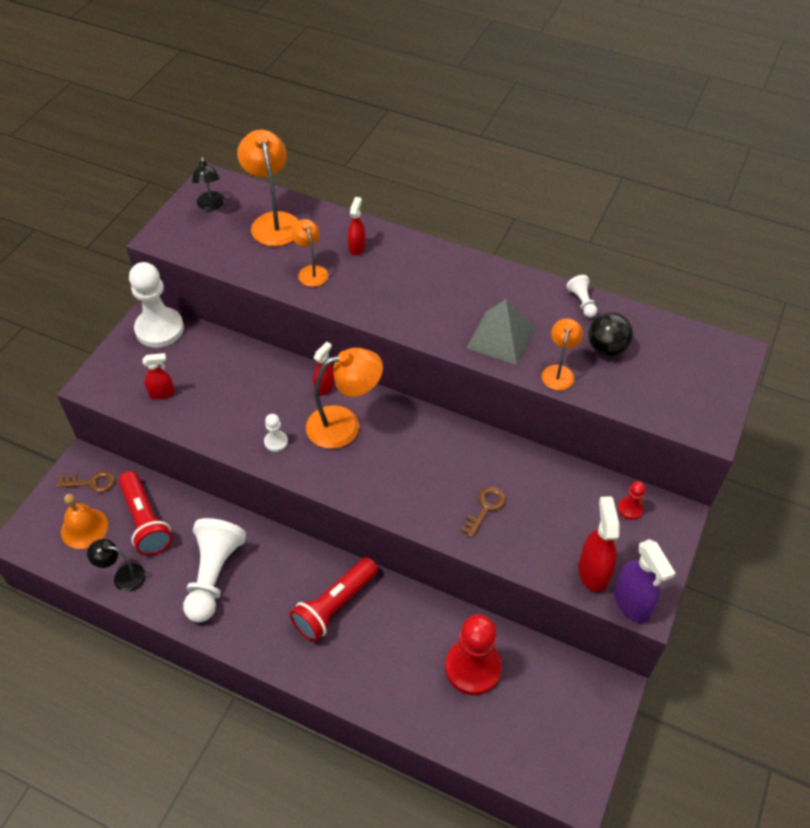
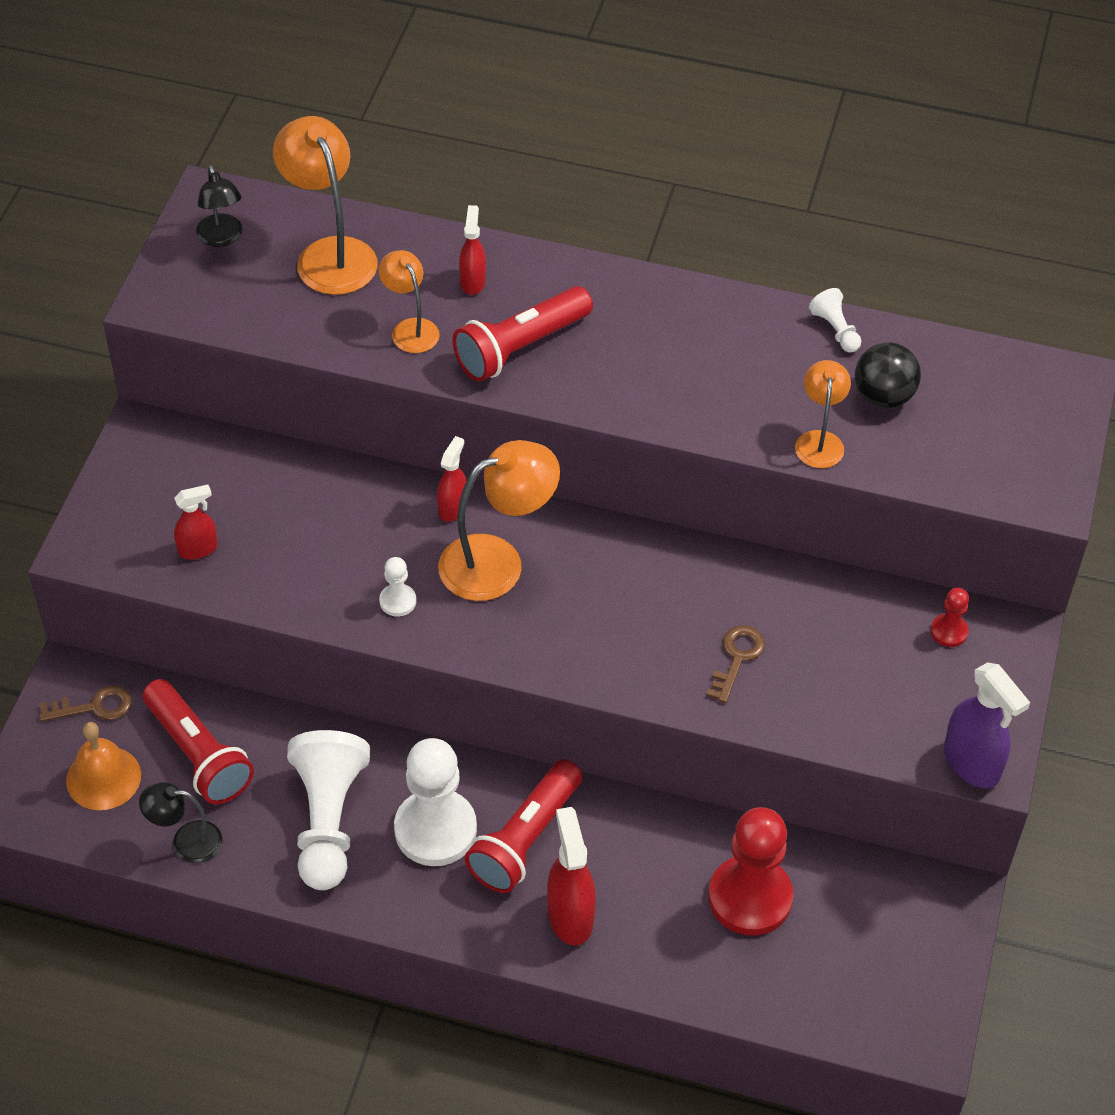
camera: 10 degrees left, 0 degrees up
white pawn [129,262,184,348] -> white pawn moved to [394,738,477,866]
grey pyramid [466,299,535,365] -> none
red spray bottle [578,496,620,593] -> red spray bottle moved to [547,807,596,945]
none -> red flashlight [453,286,593,382]

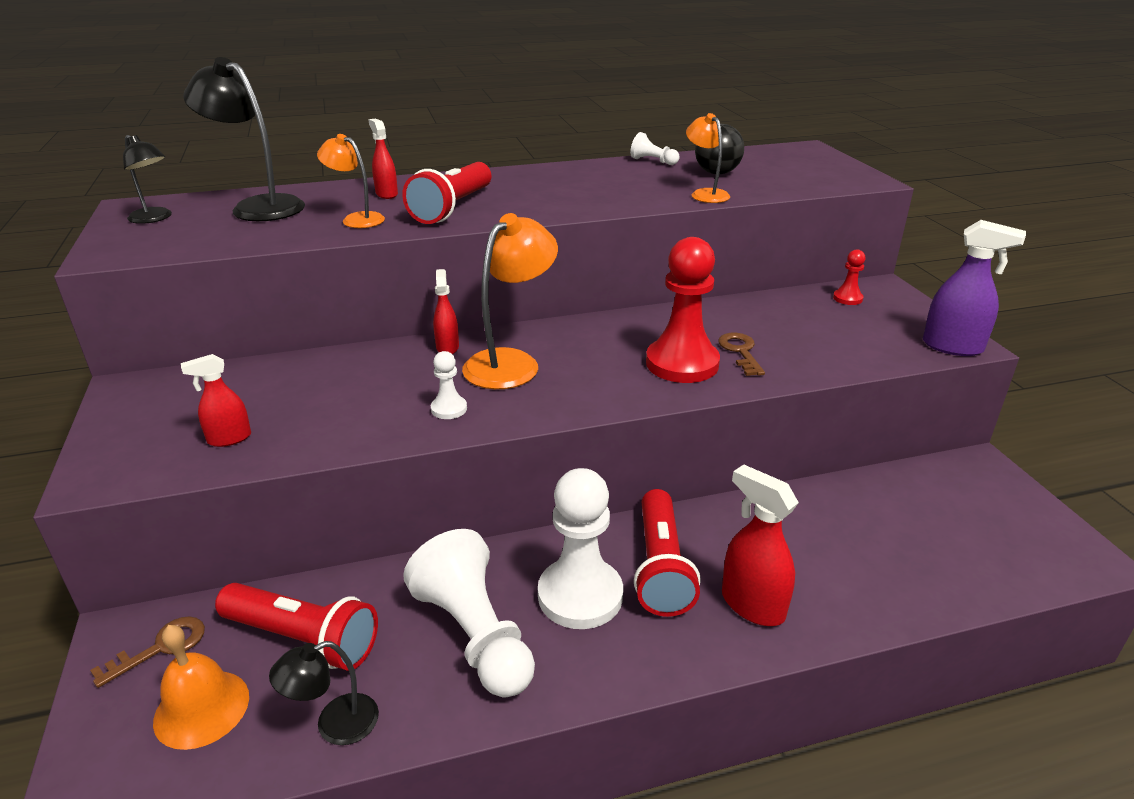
camera: 30 degrees left, 20 degrees down
red spray bottle [174,485,218,559] -> red spray bottle turned 150 degrees counterclockwise [181,354,251,447]
orange lamp [273,116,378,295] -> black lamp [183,57,305,221]
red pawn [708,807,793,936] -> red pawn moved to [646,237,720,383]

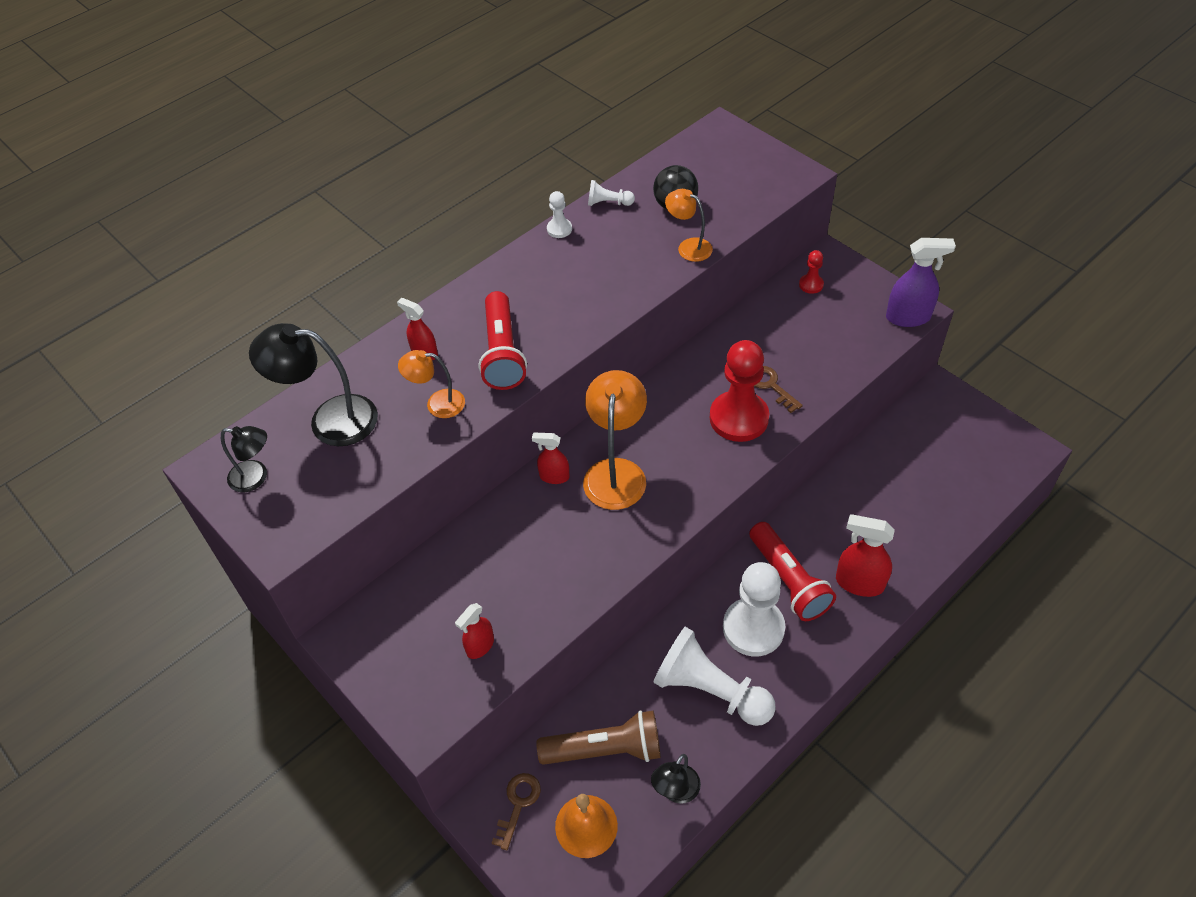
camera: 25 degrees left, 20 degrees up
red flashlight [215,583,378,671] -> brown flashlight [536,710,661,765]
white pawn [431,351,467,419] -> white pawn moved to [547,191,572,238]
red spray bottle [433,269,459,354] -> red spray bottle turned 45 degrees counterclockwise [532,433,570,484]

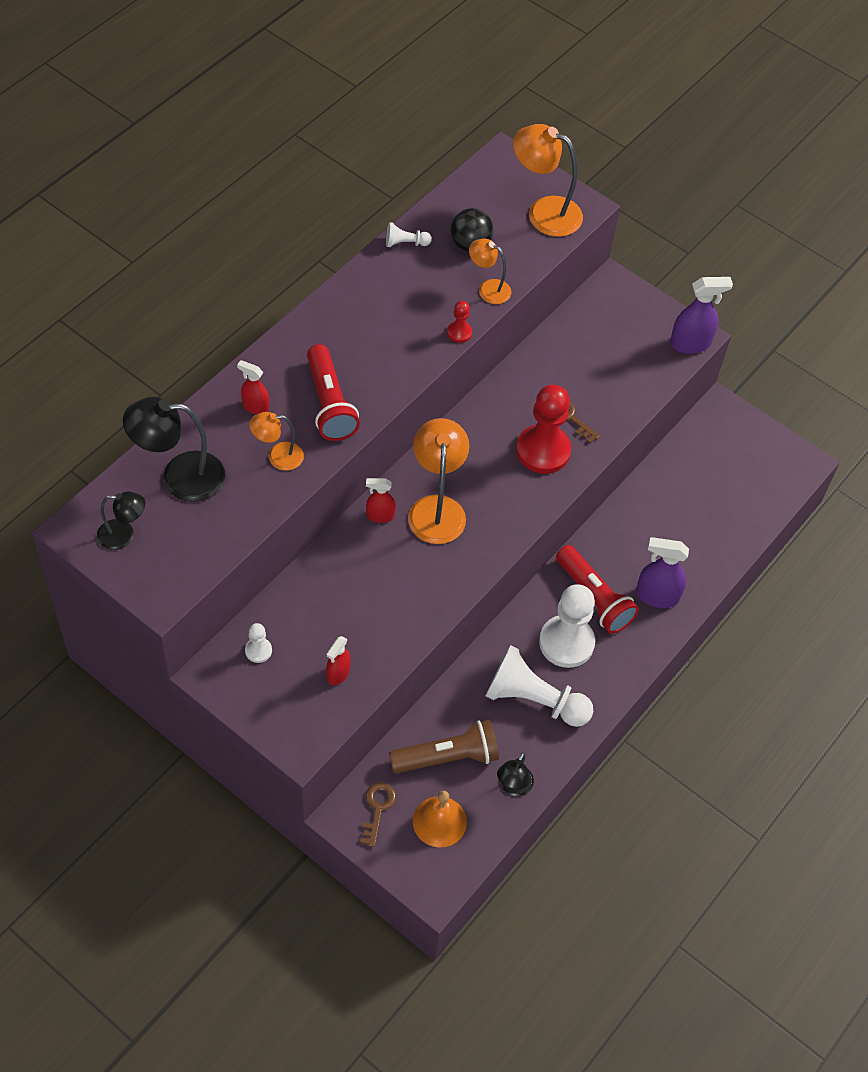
camera: 15 degrees left, 5 degrees up
white pawn [547,191,572,238] -> white pawn moved to [245,623,272,663]
red pawn [799,250,824,294] -> red pawn moved to [447,301,472,343]
red spray bottle [836,514,895,597] -> purple spray bottle [636,537,689,608]
none -> orange lamp [513,124,583,237]

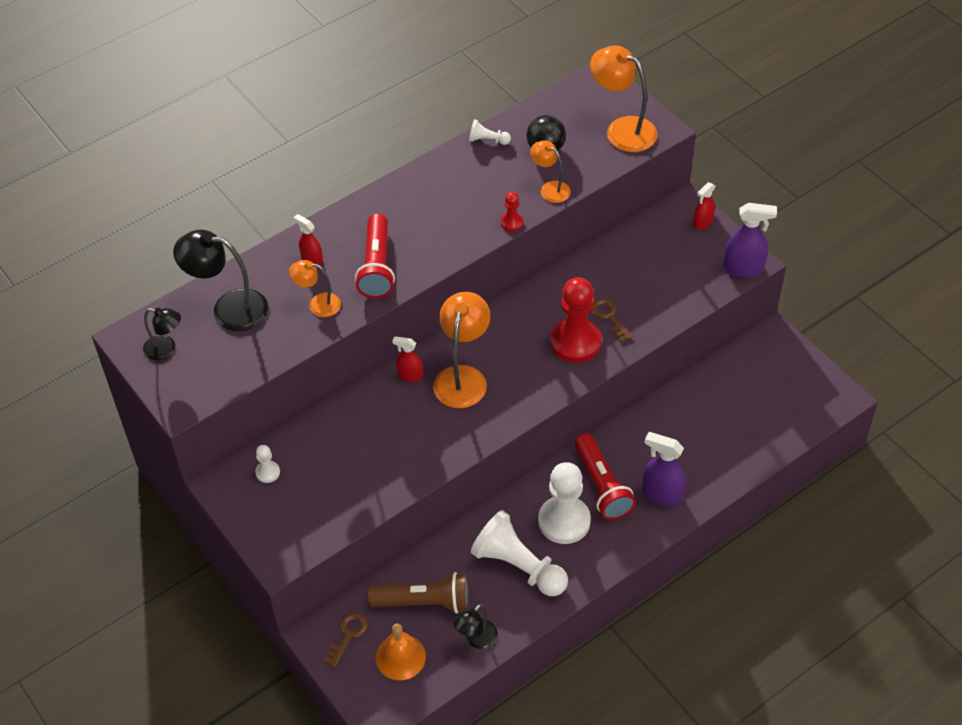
camera: 20 degrees right, 5 degrees down
red spray bottle [326,636,351,685] -> red spray bottle moved to [693,182,715,229]

